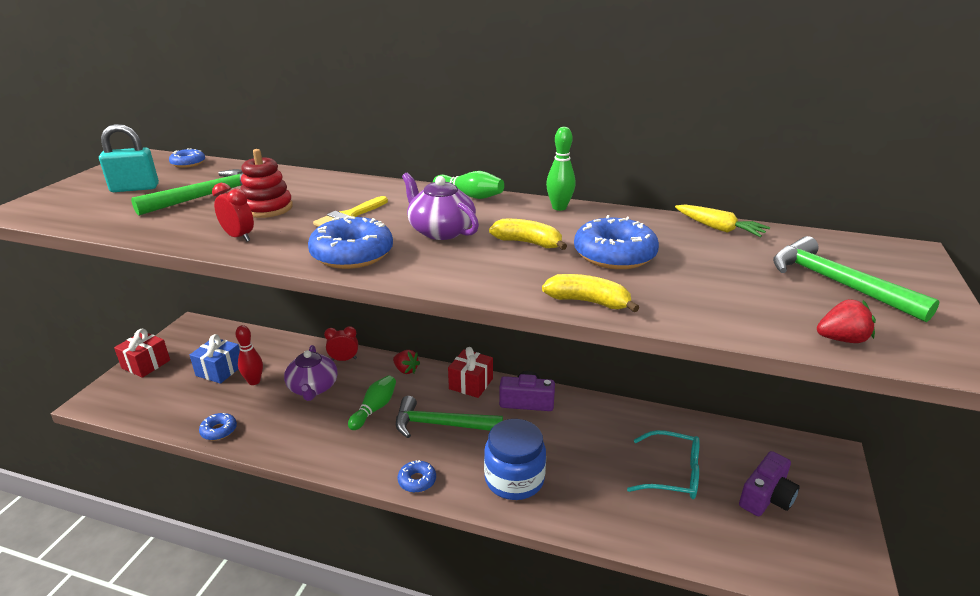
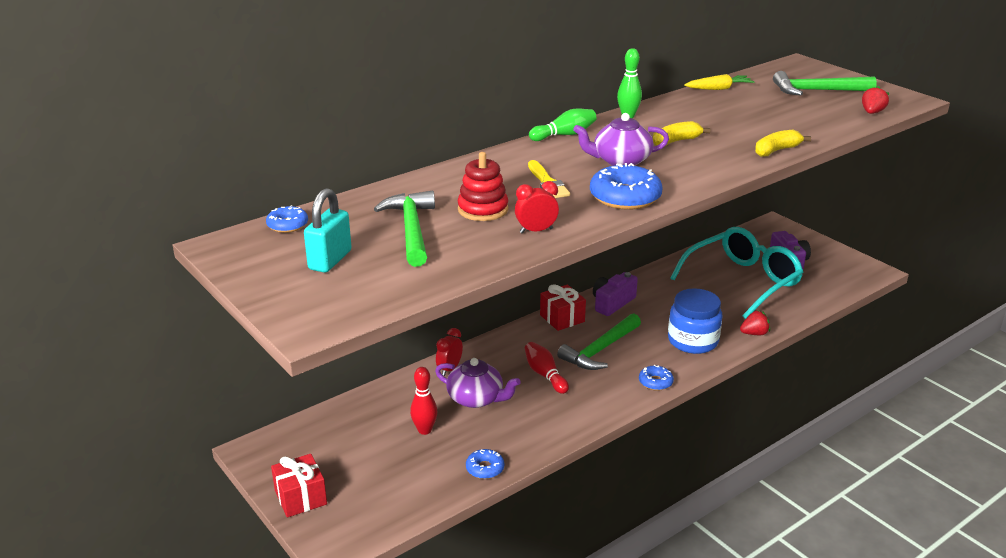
camera: 55 degrees left, 0 degrees up
blue gift [190,334,240,384] -> none
green bowling pin [348,375,396,430] -> red bowling pin [525,342,569,394]
red strawberry [393,350,420,374] -> red strawberry moved to [740,311,770,335]
blue donut [574,215,659,269] -> none
turquoise glasses [627,430,700,499] -> turquoise glasses [670,227,803,319], size x1.69

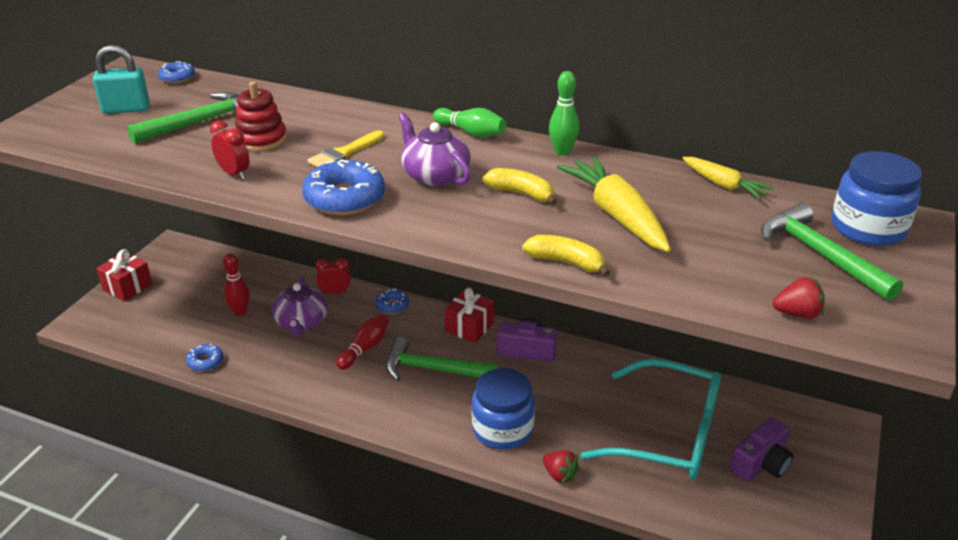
camera: 60 degrees right, 5 degrees up
blue donut [639,365,674,391] -> blue donut moved to [375,289,409,314]
none -> yellow carrot [557,156,671,252]
none -> blue jar [832,151,922,246]

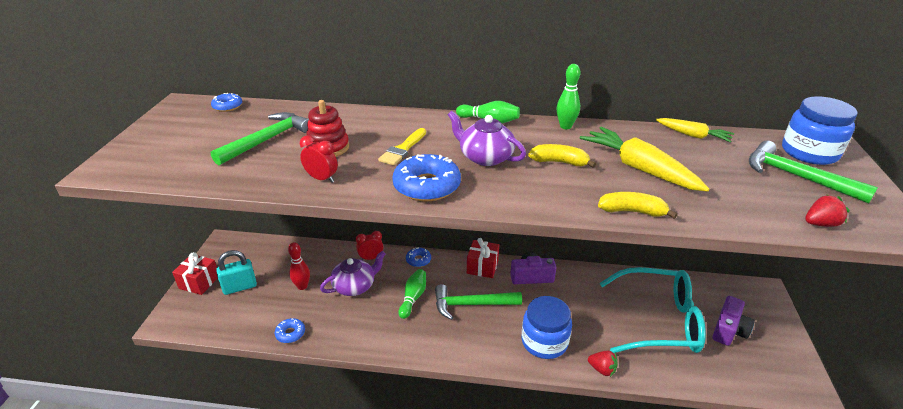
camera: 15 degrees left, 0 degrees up
turquoise padlock [93,45,150,114] -> turquoise padlock moved to [216,250,257,295]
purple teapot [272,277,328,336] -> purple teapot turned 105 degrees counterclockwise [320,251,385,296]
red bowling pin [337,314,389,370] -> green bowling pin [398,269,426,319]

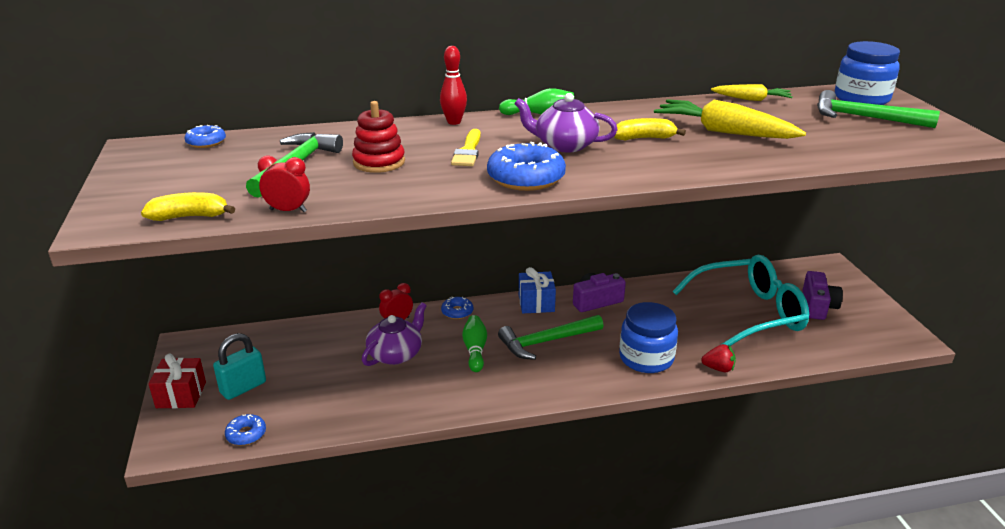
camera: 20 degrees left, 5 degrees down
blue donut [275,318,305,343] -> blue donut moved to [225,414,266,445]
red bowling pin [288,242,310,290] -> red bowling pin moved to [440,46,467,125]
red clock [300,135,338,183] -> red clock moved to [258,156,310,212]
red gift [467,238,499,278] -> blue gift [519,267,556,313]
green bowling pin [557,64,580,129] -> none
yellow banana [598,192,678,219] -> yellow banana moved to [141,192,235,221]
red strawberry [805,195,850,227] -> none

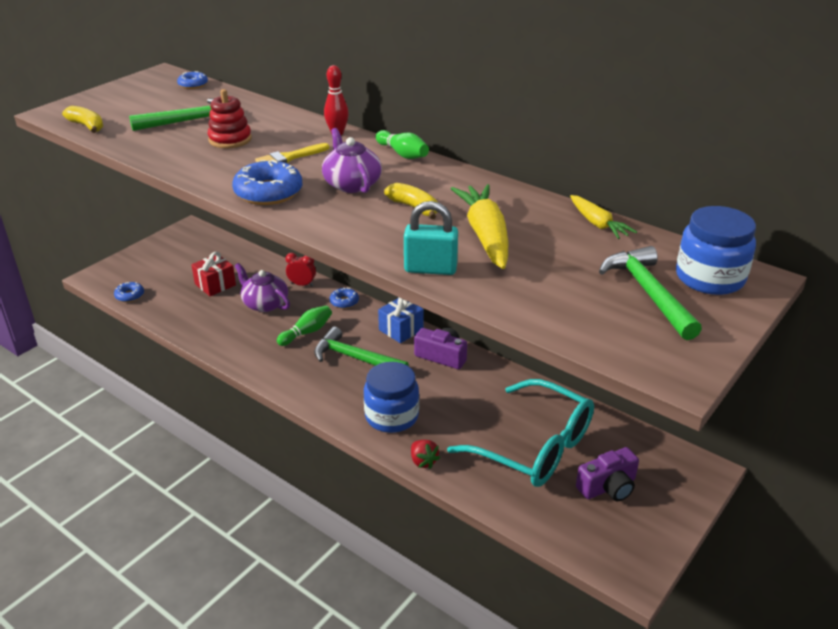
camera: 50 degrees right, 5 degrees up
red gift [149,353,206,408] -> red gift moved to [191,252,236,296]
turquoise padlock [213,333,266,400] -> turquoise padlock moved to [404,201,458,275]
red clock [258,156,310,212] -> none
purple teapot [362,302,427,366] -> purple teapot turned 135 degrees counterclockwise [235,263,290,312]

